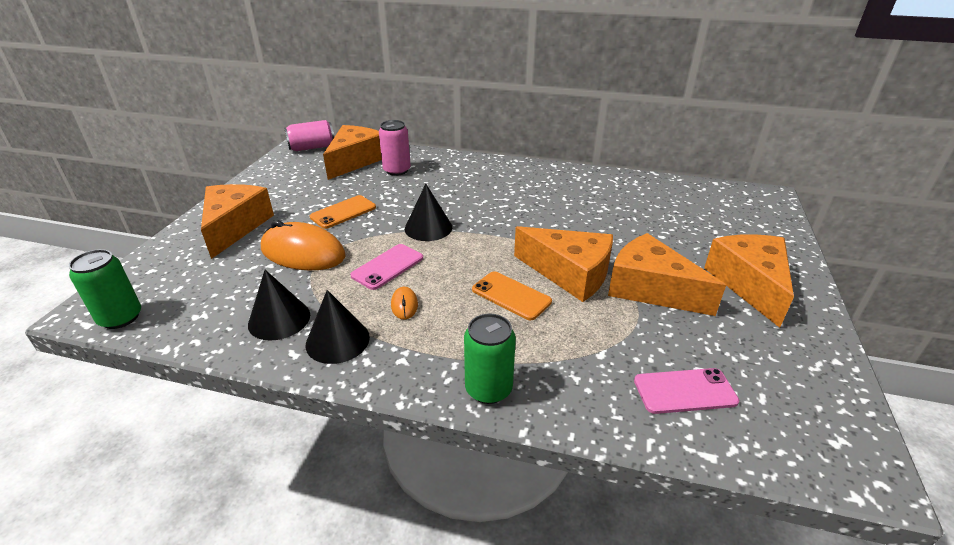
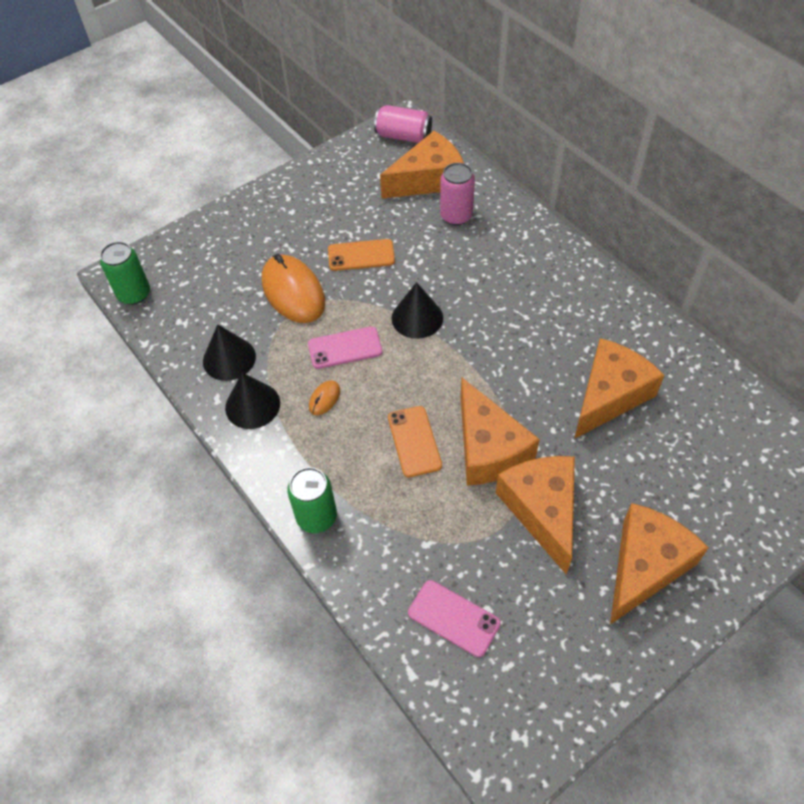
camera: 40 degrees right, 20 degrees up
orange cheese [201,184,274,259] -> orange cheese moved to [574,338,664,439]

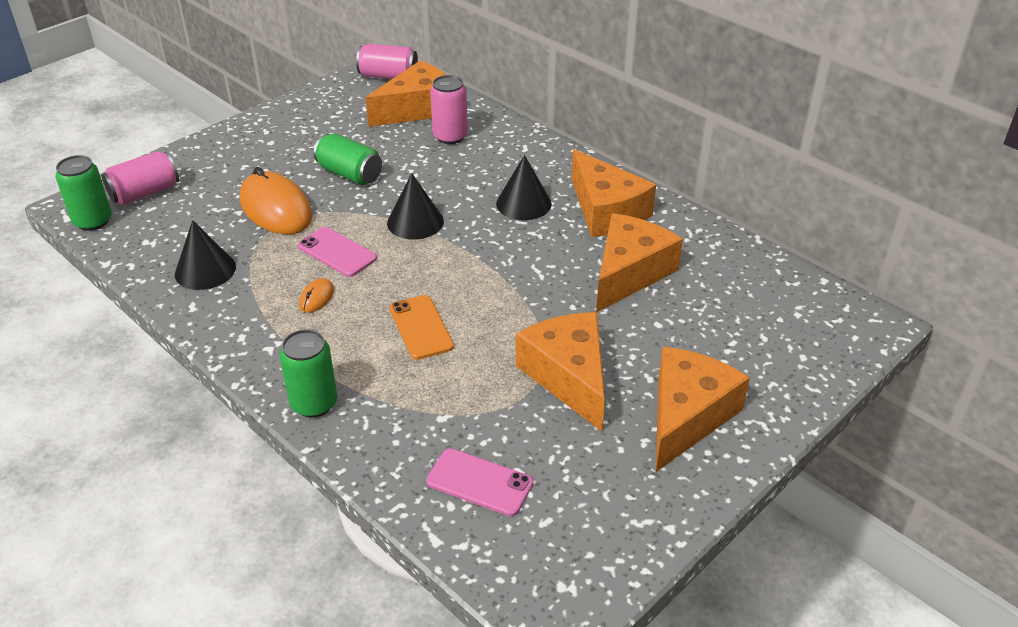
camera: 10 degrees left, 15 degrees down
black cone [225,373,280,429] -> black cone moved to [496,155,552,220]
pink phone [308,326,382,369] -> pink phone turned 60 degrees clockwise [298,227,377,277]
orange phone [328,239,395,271] -> green can [314,134,382,185]
orange cheese [461,378,540,486] -> orange cheese moved to [572,149,656,237]
none -> pink can [102,152,179,205]

